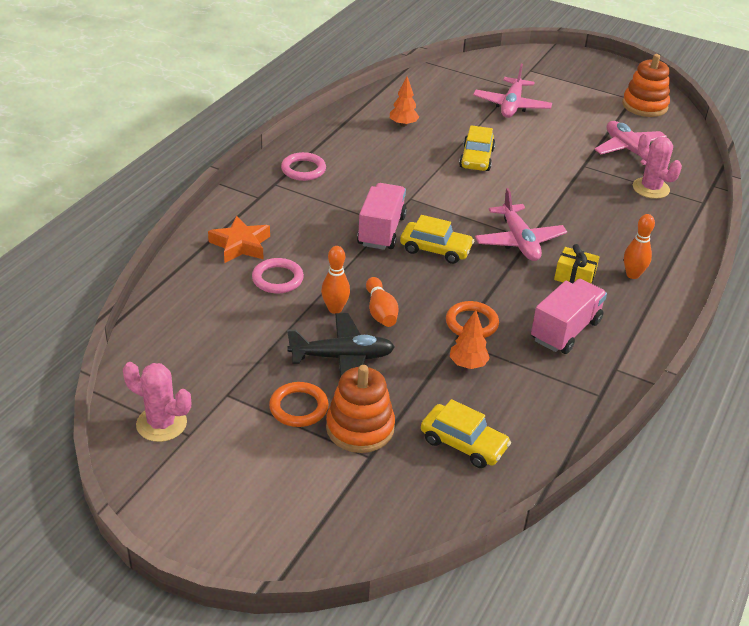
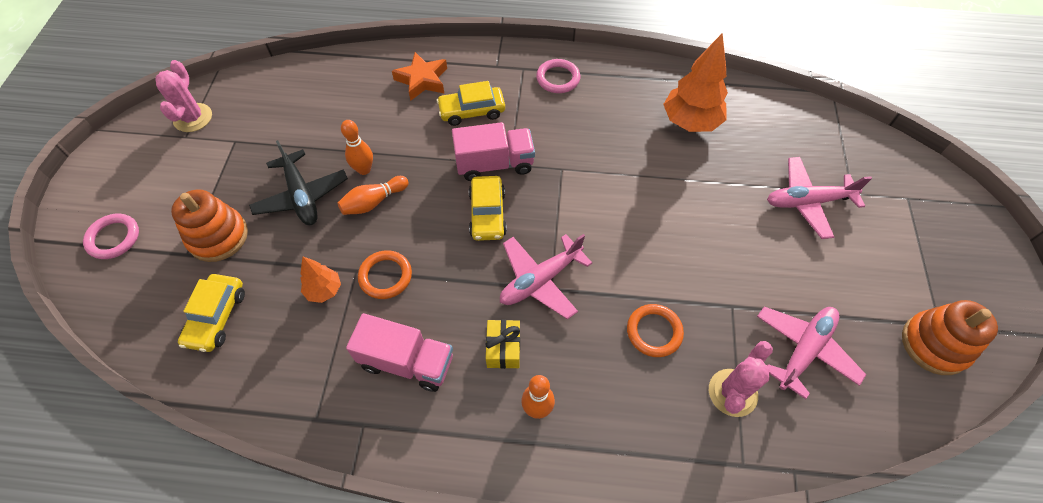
camera: 70 degrees right, 20 degrees up
pink ring [252,258,304,294] -> pink ring moved to [83,214,139,259]
orange ring [269,382,329,427] -> orange ring moved to [627,304,684,357]
orange tree [390,77,419,127] -> orange tree [663,33,728,132], size x1.86
yellow car [459,125,495,171] -> yellow car moved to [437,81,505,126]

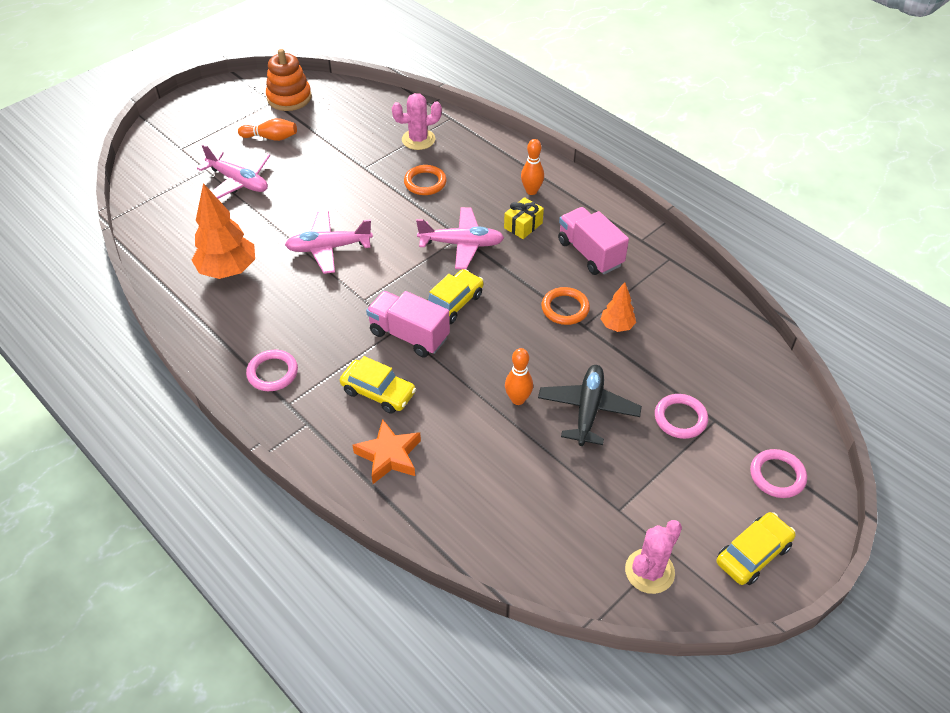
camera: 140 degrees left, 10 degrees down
orange stacking toy [171,189,248,262] -> pink ring [655,394,708,439]
yellow car [178,274,245,352] -> yellow car moved to [716,512,796,585]
orange bowling pin [337,176,409,215] -> orange bowling pin moved to [238,118,297,141]
pink plane [757,306,866,399] -> pink plane moved to [285,211,373,274]

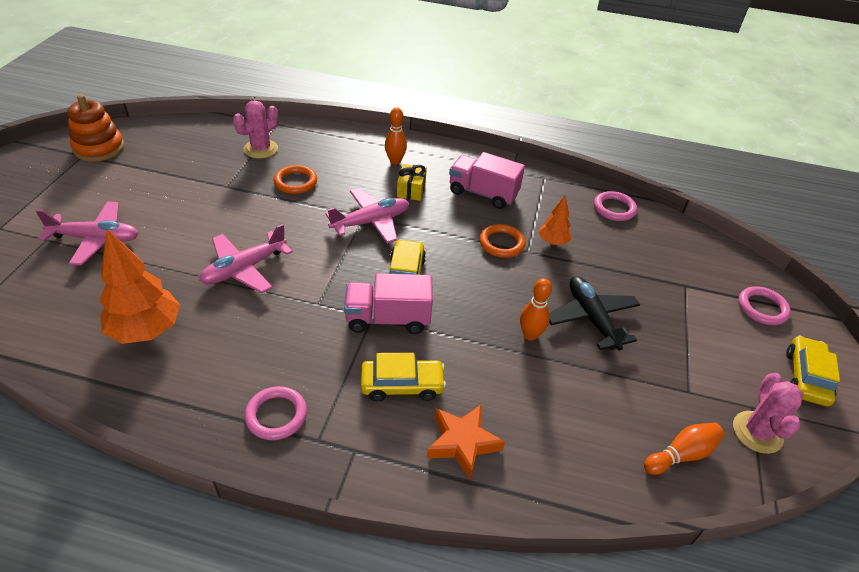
camera: 35 degrees left, 5 degrees down
orange bowling pin [238,118,297,141] -> orange bowling pin moved to [644,423,725,475]
pink ring [655,394,708,439] -> pink ring moved to [594,191,637,221]

